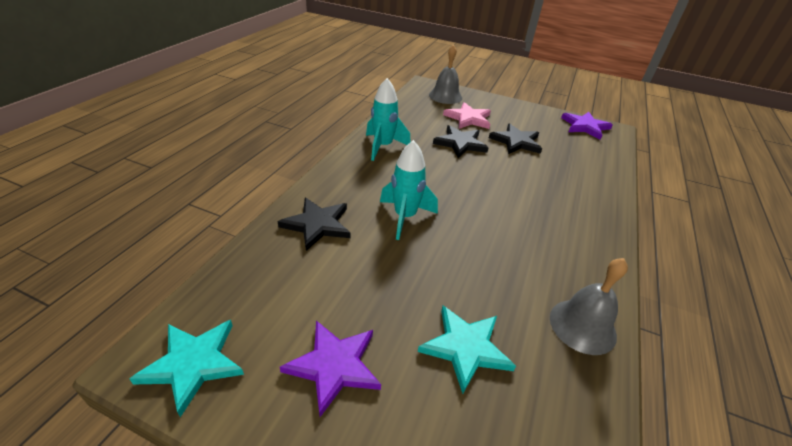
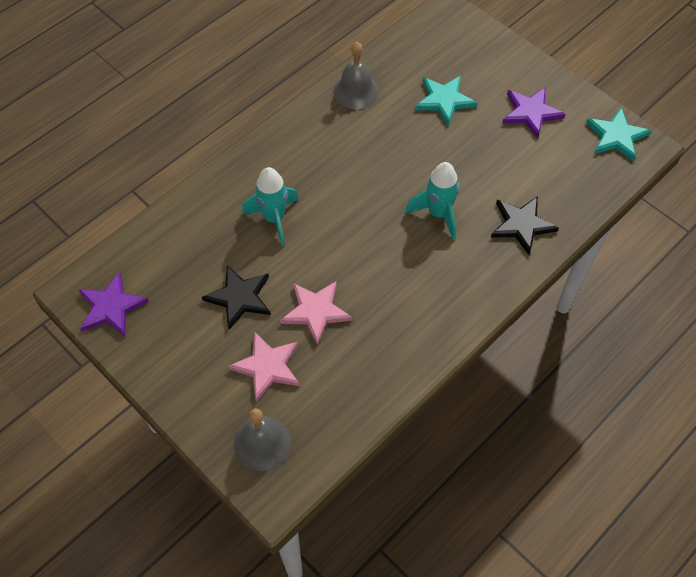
camera: 155 degrees left, 20 degrees up
turquoise rocket [366,78,411,161] -> turquoise rocket moved to [242,167,299,246]
black star [433,125,489,158] -> pink star [280,281,352,345]

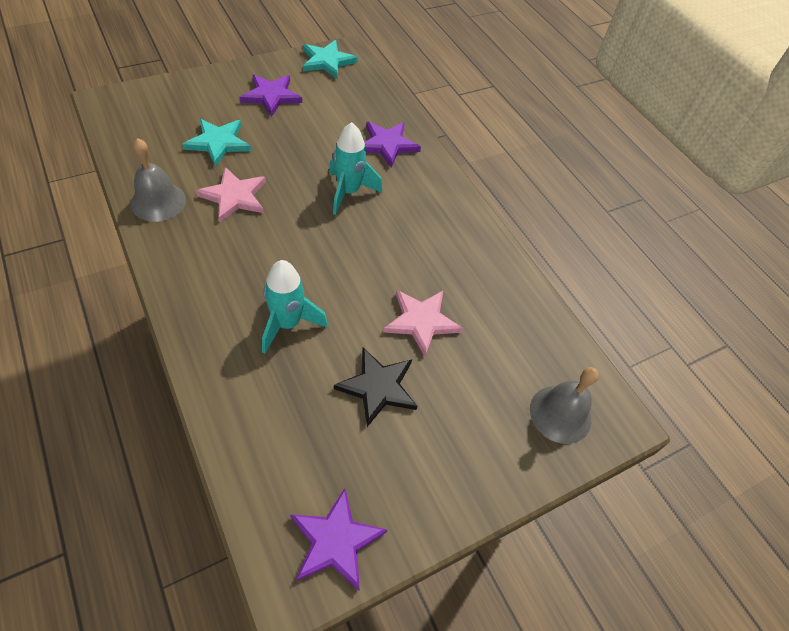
camera: 80 degrees left, 5 degrees down
pink star [228,331,300,402] -> pink star moved to [196,167,266,222]
black star [491,196,559,255] -> purple star [364,122,421,168]

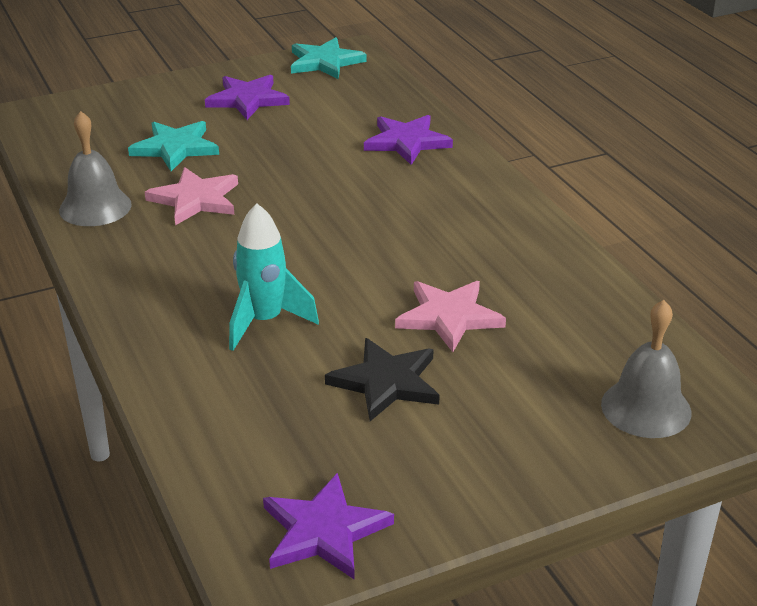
camera: 10 degrees right, 20 degrees down
turquoise rocket [329,122,382,215] -> none

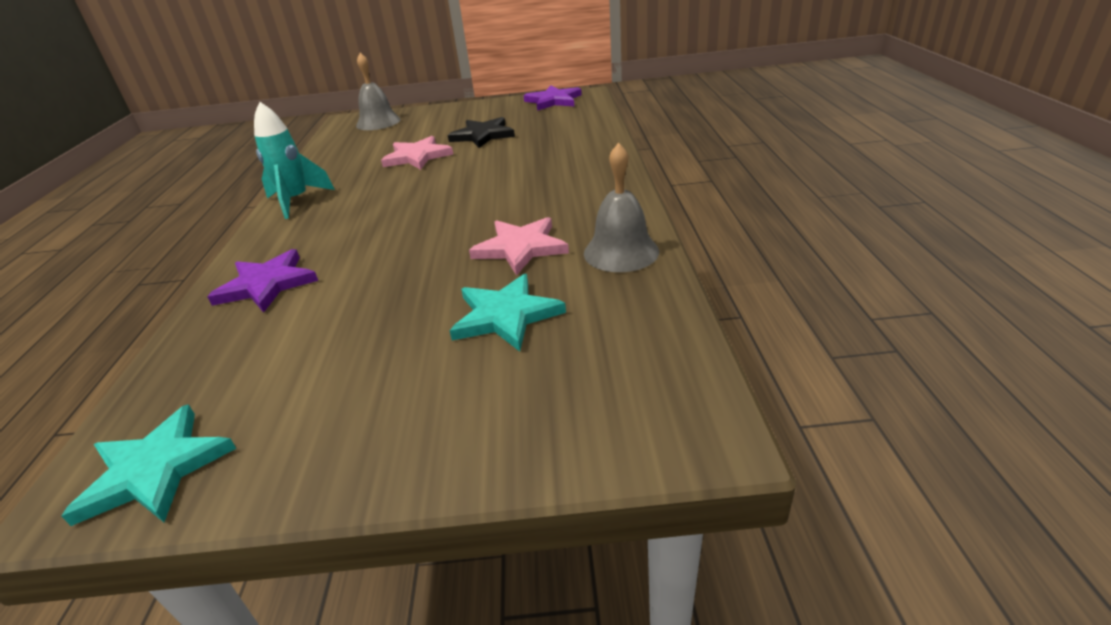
camera: 155 degrees left, 0 degrees up
purple star [205,75,290,120] -> none
turquoise rocket [229,203,319,351] -> turquoise rocket moved to [254,102,335,219]

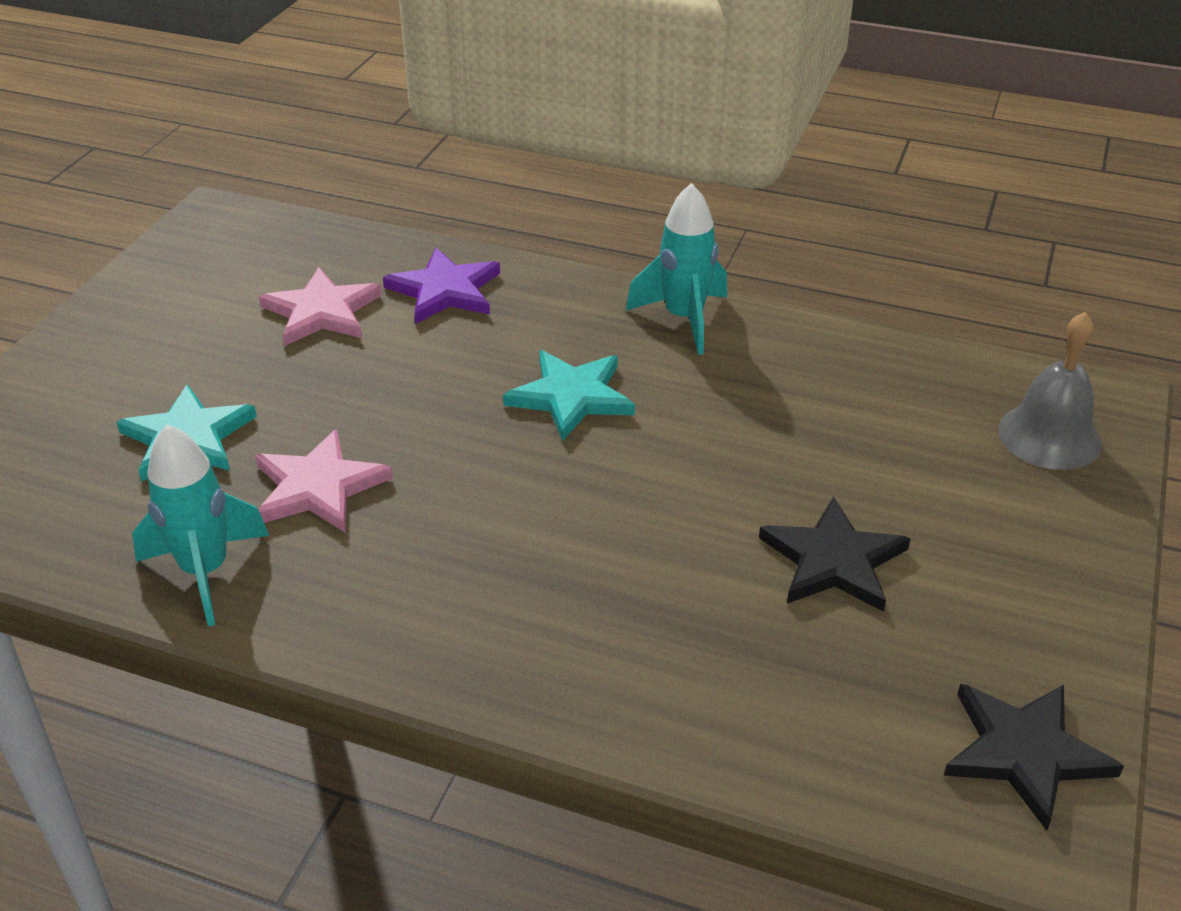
camera: 110 degrees right, 5 degrees up
turquoise star [61,404,237,526] -> turquoise star moved to [503,350,635,441]
pink star [381,136,453,170] -> pink star moved to [259,267,382,346]
purple star [524,86,582,111] -> black star [944,684,1124,831]
grey bell [584,143,659,272] -> turquoise rocket [132,424,269,626]

